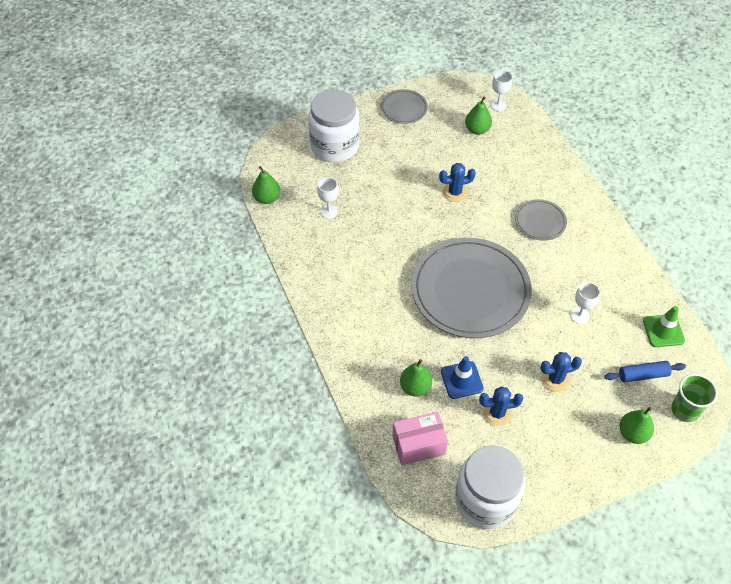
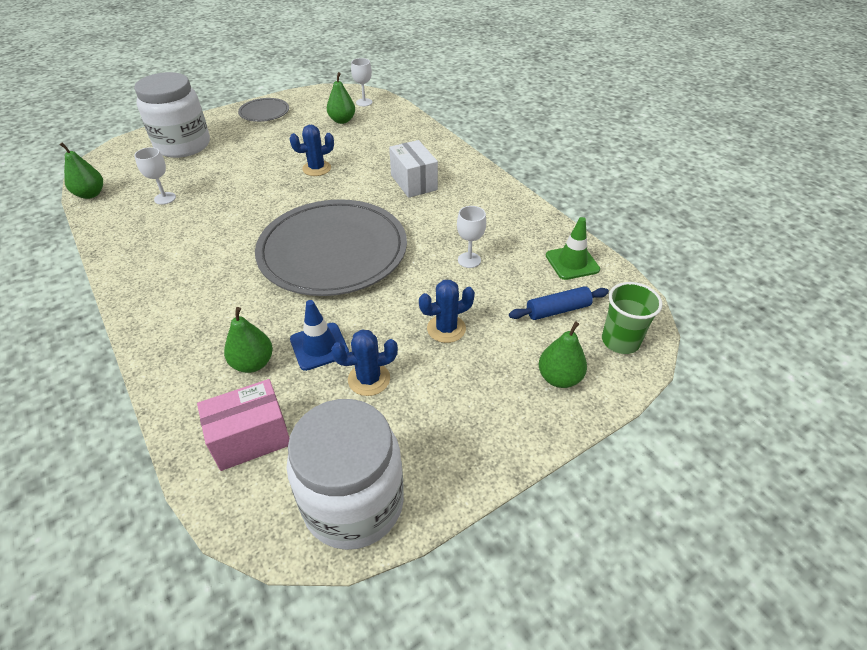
camera: 10 degrees left, 10 degrees down
grey plate [515,199,567,241] -> white box [389,140,438,198]

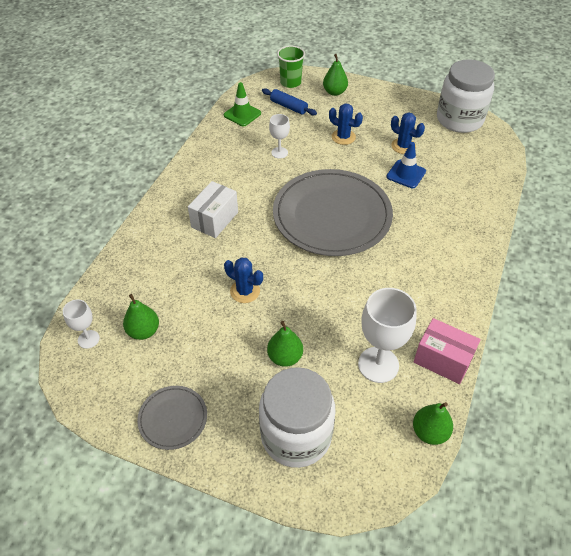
camera: 125 degrees left, 5 degrees up
white goblet [134,147,176,205] -> white goblet [358,288,417,383], size x1.84
pink box [197,379,289,471] -> pink box moved to [414,318,481,384]
green pear [224,307,273,373] -> green pear moved to [267,321,303,367]

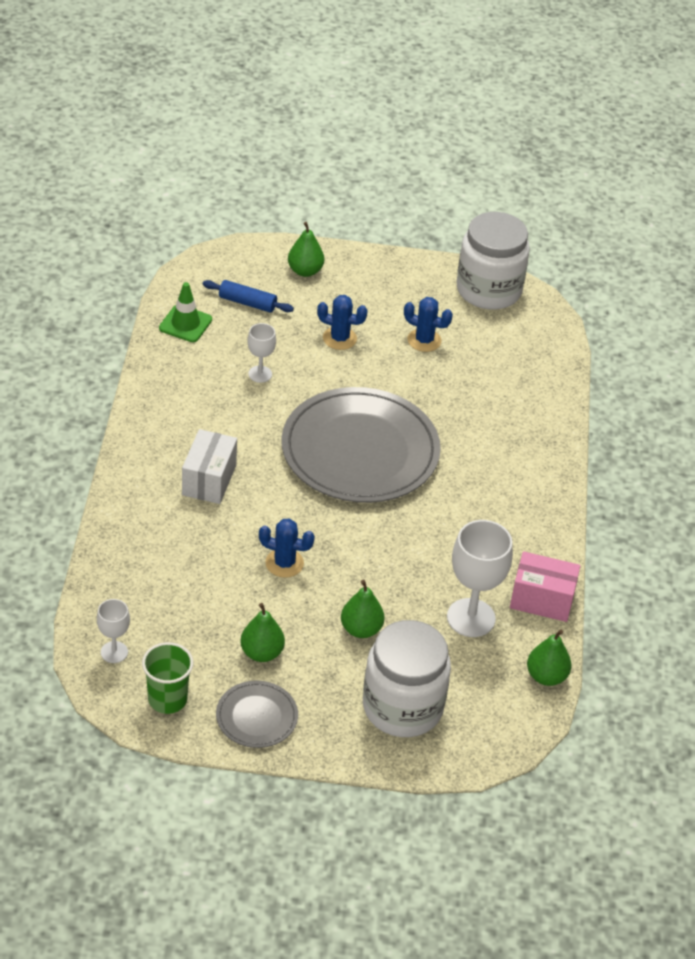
camera: 20 degrees left, 5 degrees down
green pear [123,294,159,340] -> green pear moved to [240,603,285,662]
green cup [277,46,305,88] -> green cup moved to [142,642,193,714]
blue traffic cone [386,142,426,188] -> none

